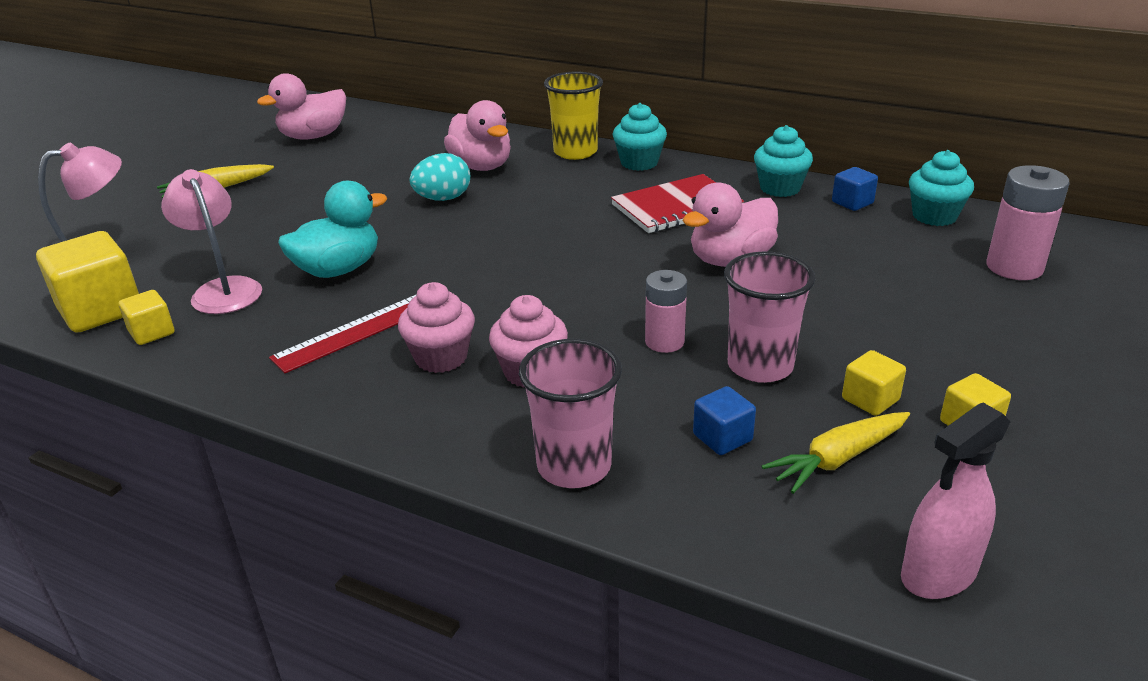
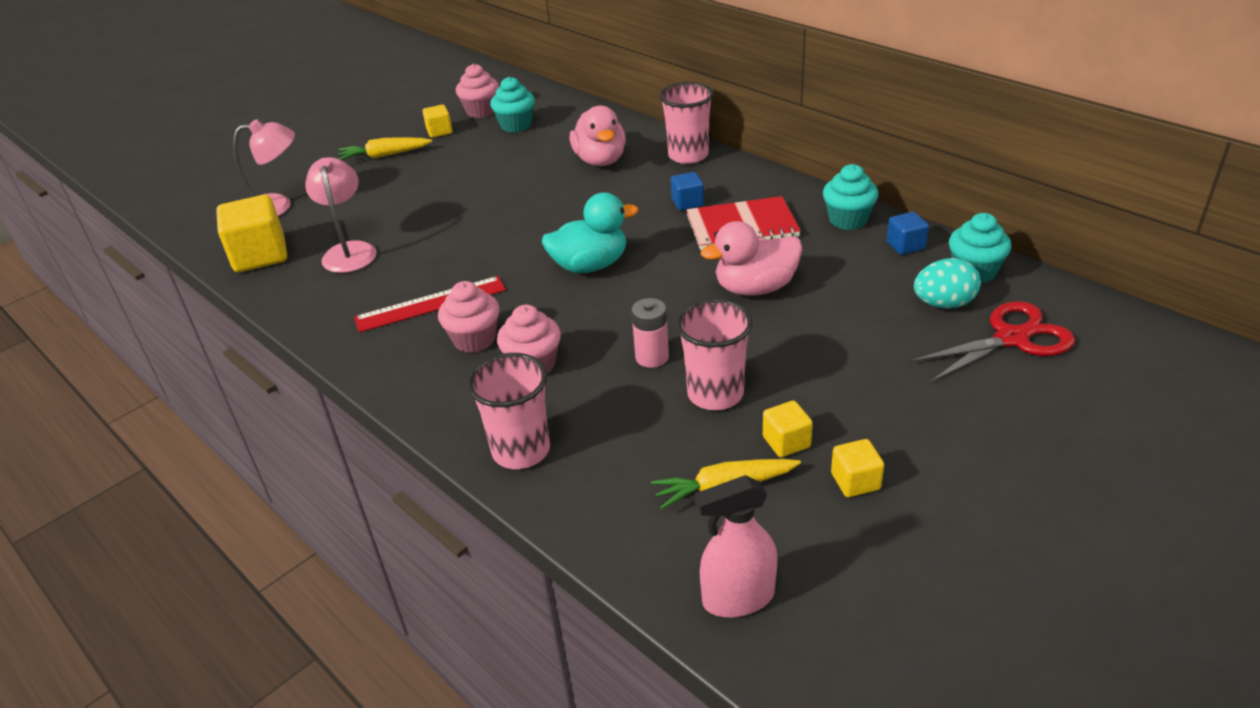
camera: 20 degrees right, 5 degrees up
yellow cube [119,290,174,345] -> yellow cube moved to [422,105,453,138]
pink duck [257,73,346,140] -> pink cupcake [456,64,499,118]
turquoise duck [278,181,387,278] -> turquoise duck moved to [542,193,638,273]
turquoise egg [409,153,470,201] -> turquoise egg moved to [914,258,981,309]
yellow cup [544,71,603,160] -> pink cup [659,82,714,164]
turquoise cupcake [613,103,667,171] -> turquoise cupcake moved to [490,77,535,132]
blue cube [693,386,756,455] -> blue cube moved to [671,172,704,211]
pink battery [986,165,1070,280] -> red scissors [908,301,1075,383]

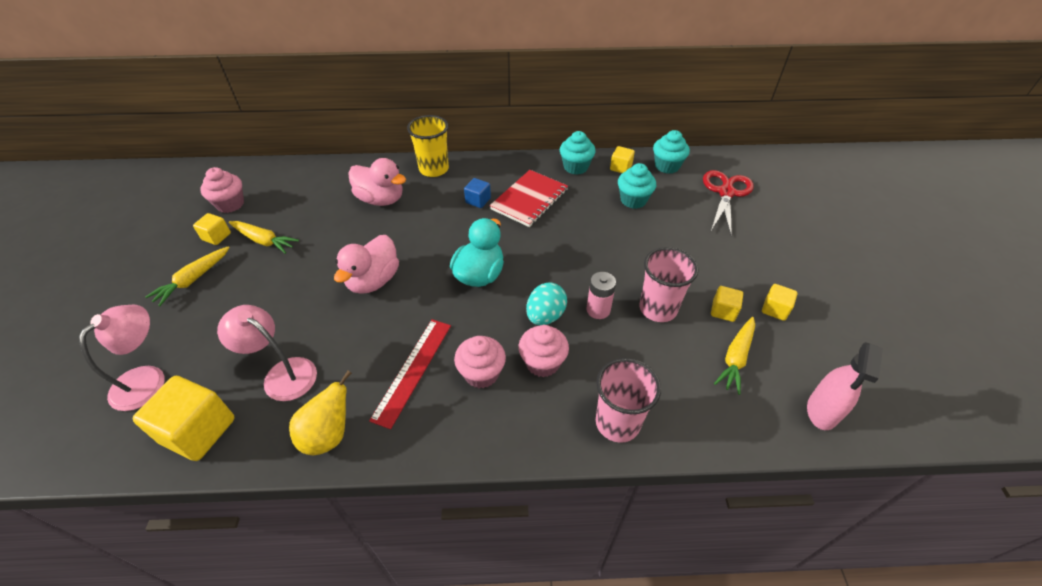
camera: 50 degrees left, 10 degrees up
turquoise cupcake [490,77,535,132] -> turquoise cupcake moved to [618,163,656,209]
pink cup [659,82,714,164] -> yellow cup [407,115,449,177]
pink duck [701,221,803,296] -> pink duck moved to [334,235,399,294]
blue cube [887,212,929,255] -> yellow cube [610,146,635,173]
turquoise egg [914,258,981,309] -> turquoise egg moved to [526,282,567,325]
none -> yellow carrot [229,221,299,254]
none -> yellow pear [289,371,352,455]

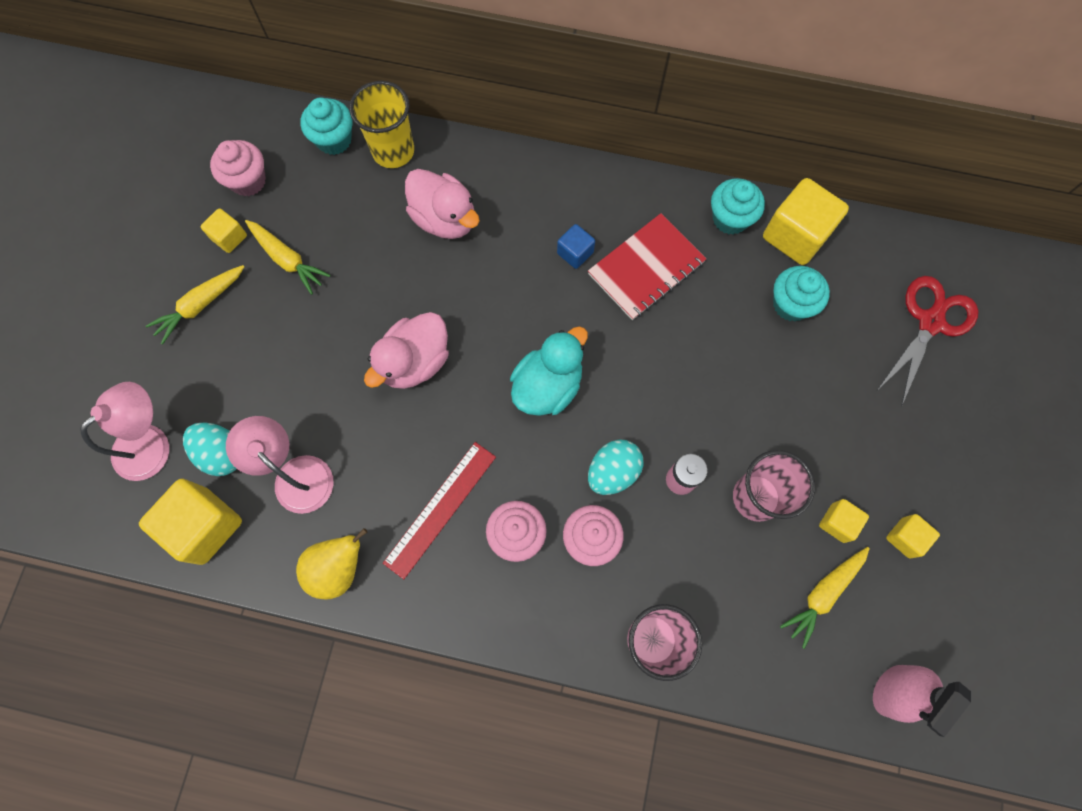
camera: 15 degrees right, 25 degrees up
yellow cup [407,115,449,177] -> yellow cup moved to [349,81,414,168]
yellow cube [610,146,635,173] -> yellow cube [763,178,849,265], size x1.91
turquoise cupcake [653,130,690,174] -> turquoise cupcake moved to [300,97,353,155]
none -> turquoise egg [183,422,237,476]

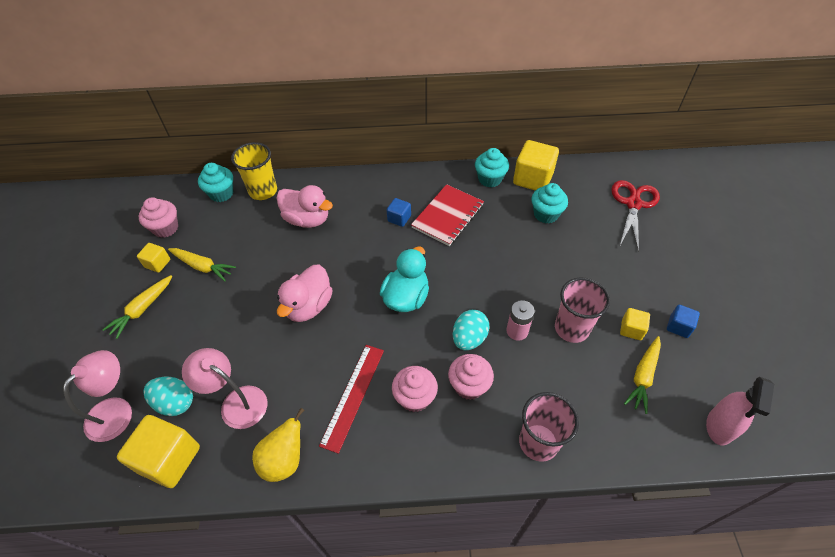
camera: 15 degrees left, 20 degrees down
yellow cube [886,514,940,558] -> blue cube [667,305,700,338]

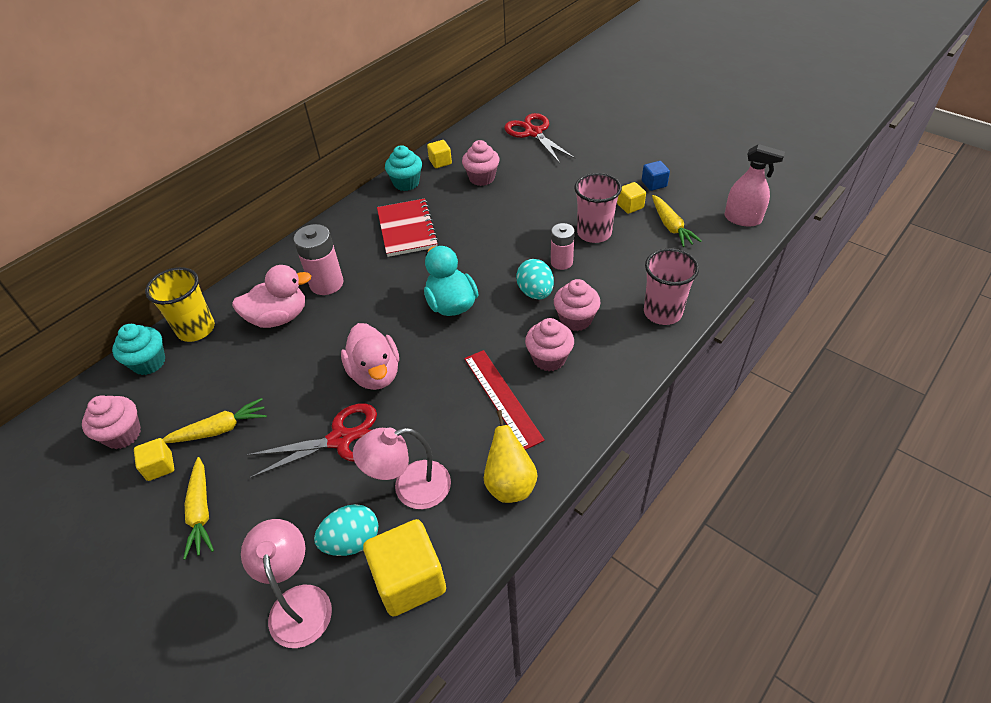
camera: 45 degrees left, 5 degrees down
blue cube [387,198,411,227] -> none
yellow cube [513,140,559,191] -> yellow cube [427,140,452,168], size x0.52
turquoise cupcake [532,183,568,223] -> pink cupcake [462,140,500,186]
pink spray bottle [706,377,774,446] -> pink spray bottle turned 45 degrees counterclockwise [725,144,785,226]
none -> red scissors [246,403,377,478]
none -> pink battery [294,224,344,295]

